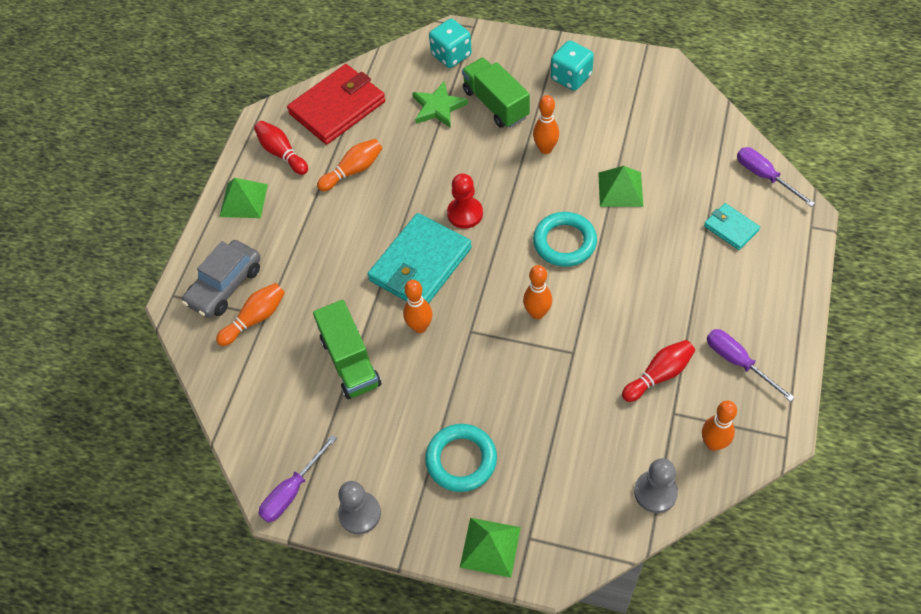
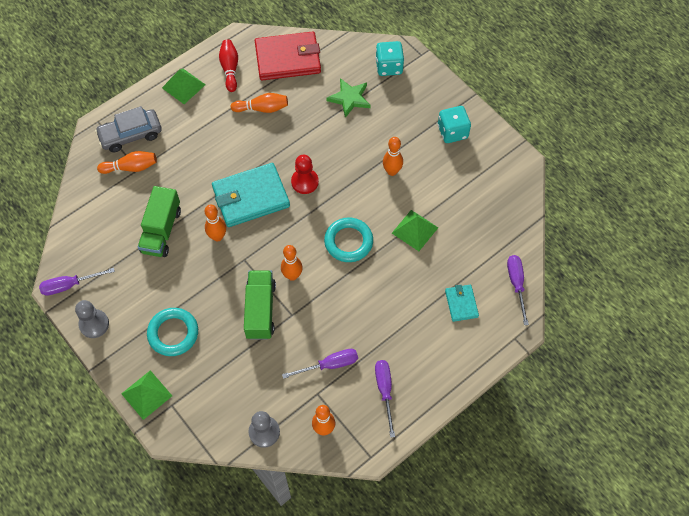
camera: 30 degrees right, 5 degrees up
green truck [462,58,530,128] -> green truck moved to [244,271,276,340]
red bowling pin [622,340,695,402] -> purple screwdriver [282,349,358,379]

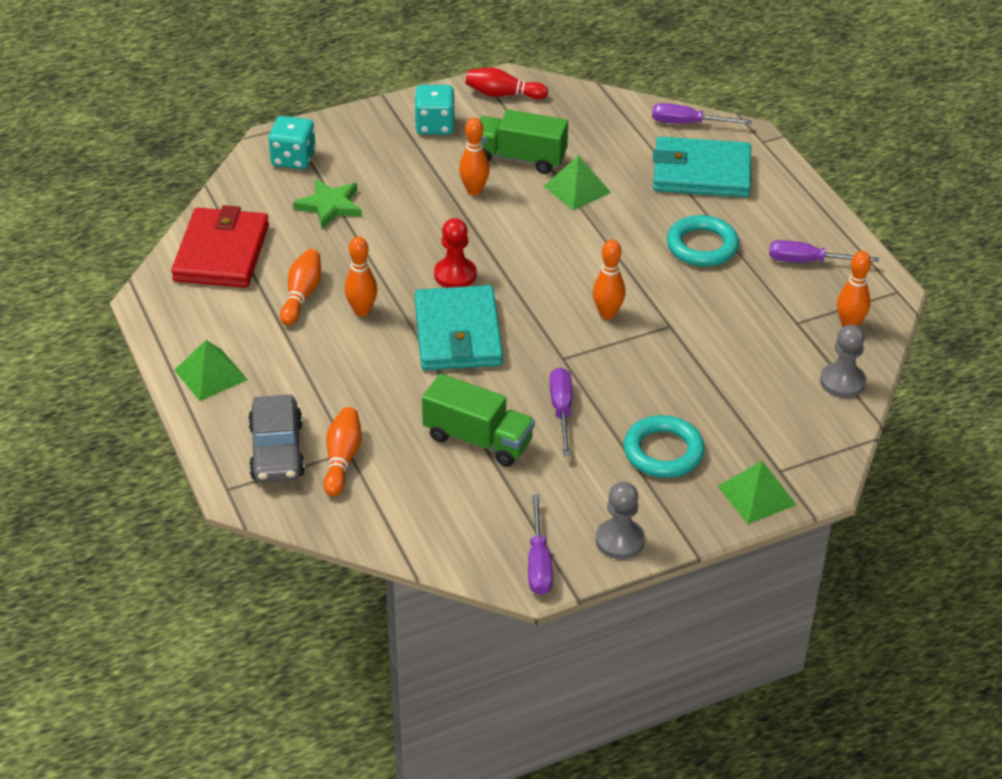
camera: 75 degrees left, 20 degrees down
orange bowling pin [205,204,226,241] -> orange bowling pin moved to [345,236,377,317]
red bowling pin [219,39,238,92] -> red bowling pin moved to [466,67,548,99]
green truck [244,271,276,340] -> green truck moved to [479,110,568,174]
purple screwdriver [282,349,358,379] -> purple screwdriver moved to [550,367,572,456]
turquoise ring [324,218,373,262] -> turquoise ring moved to [667,215,739,267]
turquoise wallet [445,285,479,322] -> turquoise wallet [652,137,751,197], size x1.99

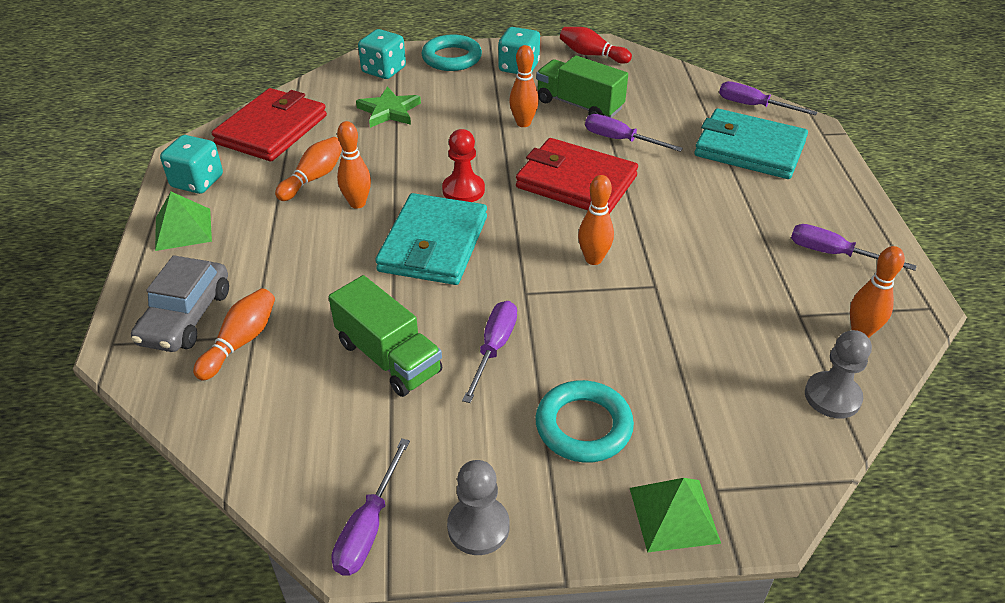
camera: 20 degrees right, 0 degrees up
green pyramid [543,155,611,211] -> purple screwdriver [585,114,683,152]
turquoise ring [667,215,739,267] -> turquoise ring moved to [422,34,482,71]
none -> turquoise dice [160,135,223,194]
none -> red wallet [516,138,638,214]

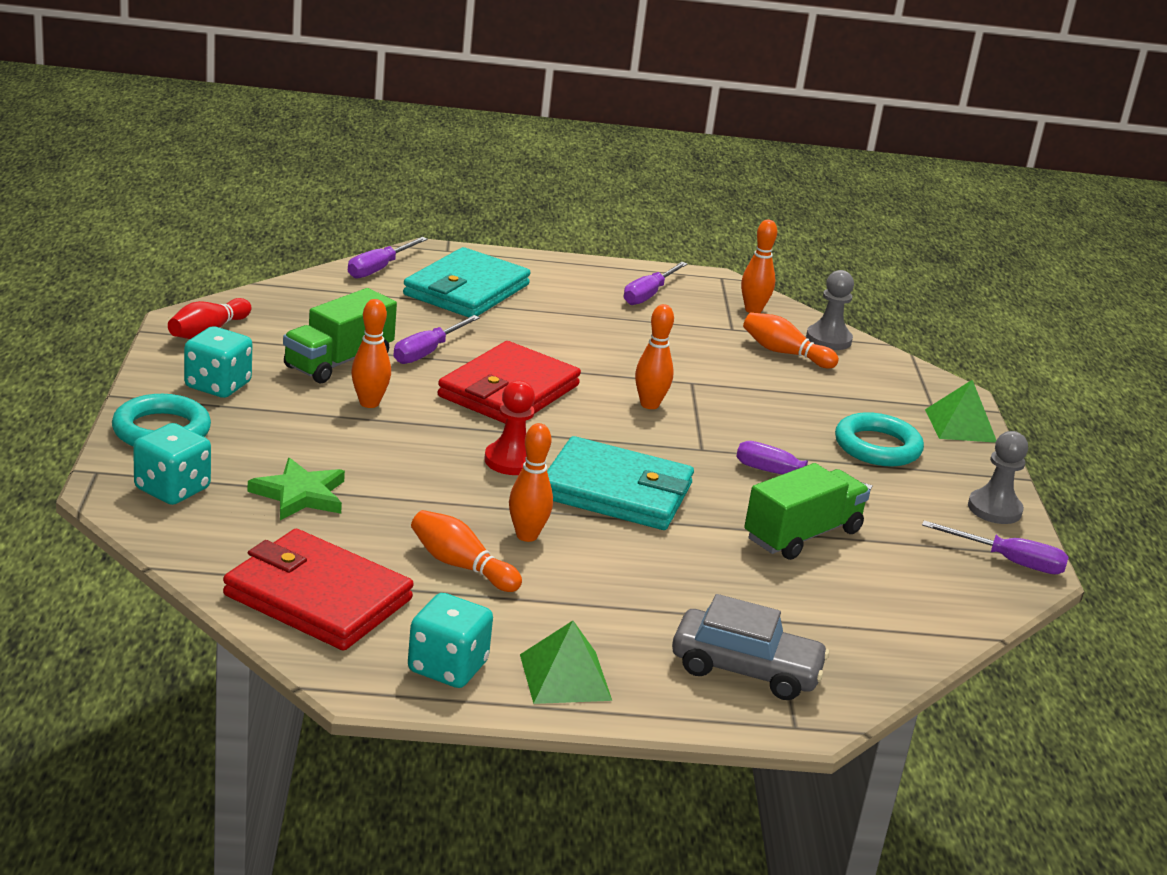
camera: 90 degrees left, 15 degrees down
orange bowling pin [193,288,275,380] -> orange bowling pin moved to [743,312,839,368]

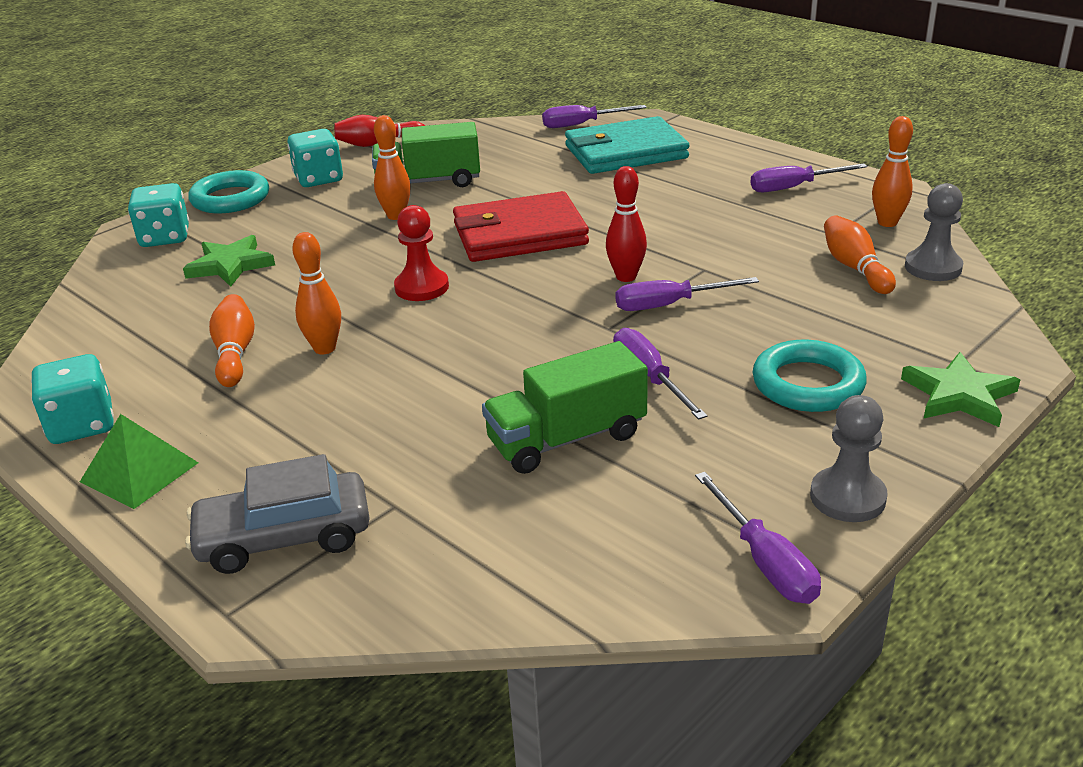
camera: 50 degrees right, 5 degrees up
red wallet [223,529,414,651] -> none
purple screwdriver [393,315,480,364] -> purple screwdriver moved to [616,277,759,311]
turquoise wallet [547,436,694,530] -> none
orange bowling pin [635,304,674,409] -> red bowling pin [606,166,647,282]
grey car [672,594,829,700] -> grey car turned 105 degrees clockwise [185,454,370,574]
green truck [744,463,870,560] -> green truck turned 150 degrees clockwise [482,341,648,474]
green pyramid [925,380,996,443] -> green star [901,352,1020,427]

